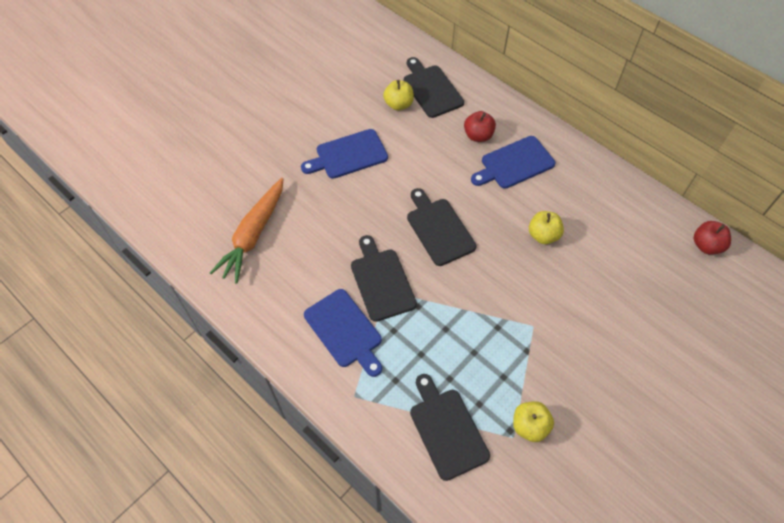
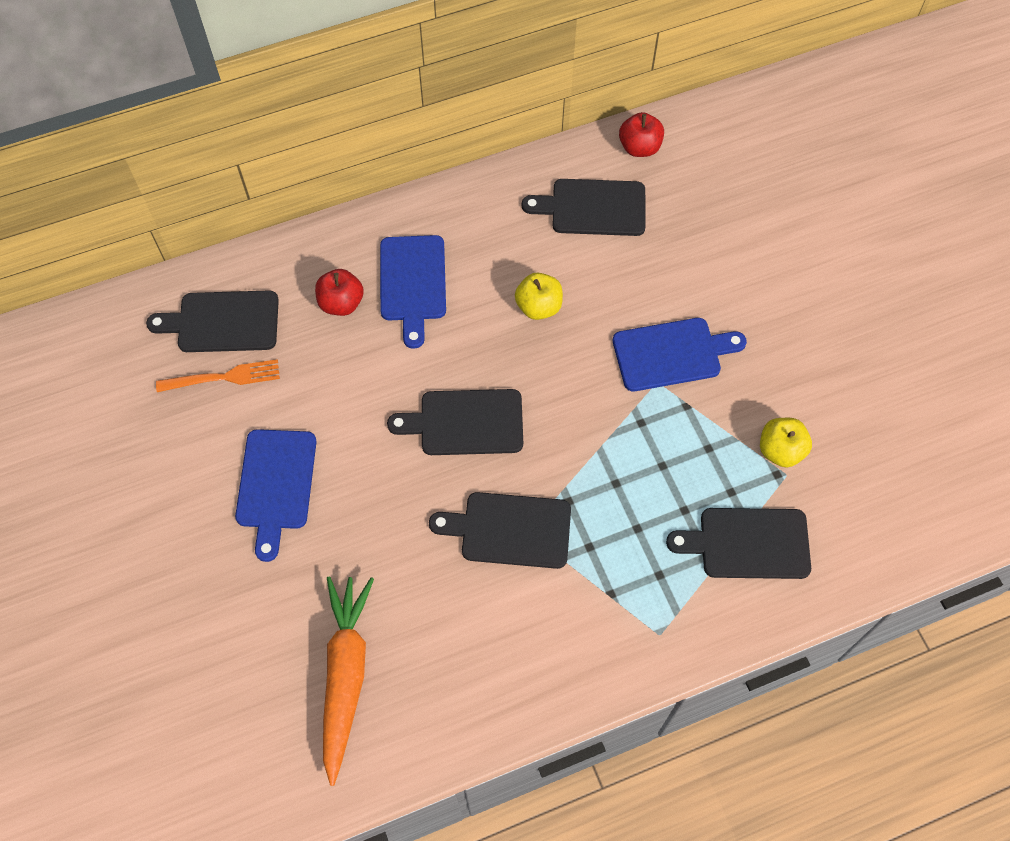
camera: 65 degrees left, 5 degrees up
orange carrot [210,178,283,283] -> orange carrot turned 135 degrees counterclockwise [323,576,374,786]
blue cutting board [304,289,382,377] -> blue cutting board moved to [613,318,747,391]
yellow apple [383,80,414,111] -> orange fork [156,359,280,392]
none -> black cutting board [522,179,646,236]

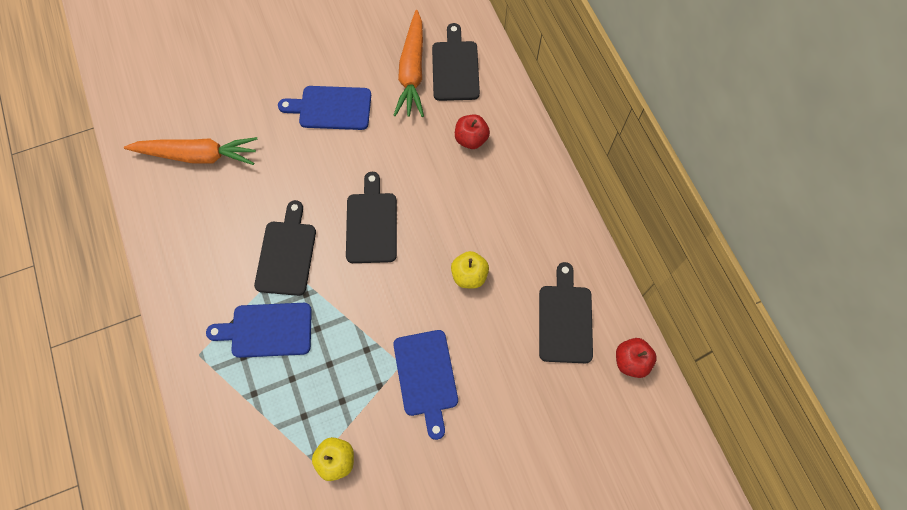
camera: 90 degrees right, 5 degrees up
orange fork [156,359,280,392] -> orange carrot [394,10,424,117]
blue cutting board [380,235,446,349] -> blue cutting board moved to [206,303,312,358]
black cutting board [666,508,811,579] -> none

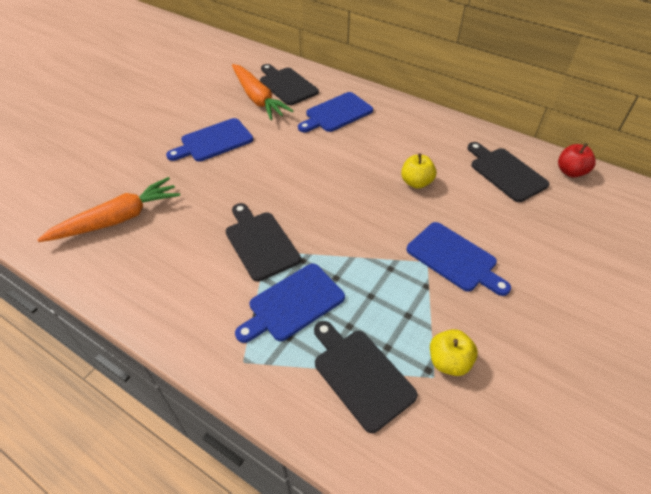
camera: 35 degrees left, 20 degrees down
black cutting board [346,172,397,263] -> black cutting board moved to [314,321,418,433]
red apple [455,115,490,149] -> blue cutting board [298,92,373,132]

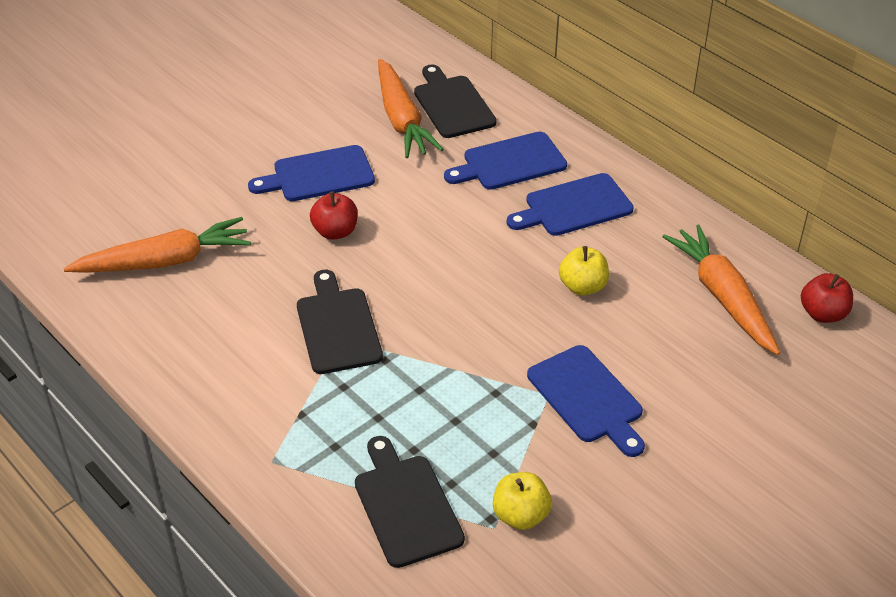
camera: 15 degrees right, 5 degrees down
blue cutting board [235,263,345,343] -> blue cutting board moved to [507,173,634,236]
black cutting board [467,142,550,202] -> orange carrot [662,224,780,355]
none -> red apple [310,191,358,240]

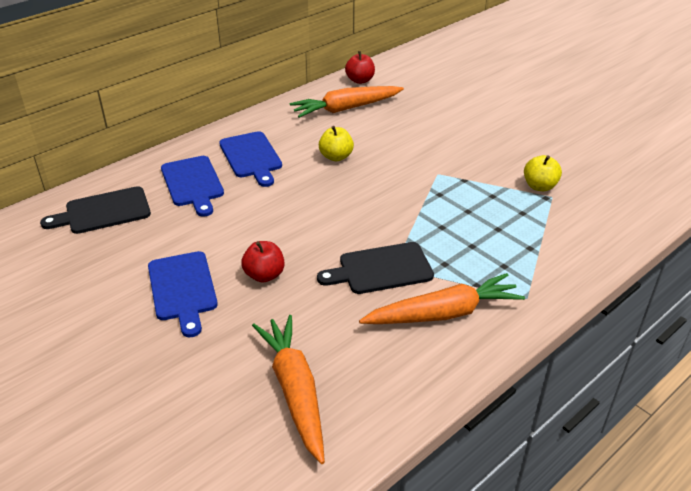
camera: 90 degrees left, 5 degrees down
black cutting board [355,436,465,568] -> none
orange carrot [378,59,444,158] -> orange carrot moved to [359,273,525,324]
blue cutting board [527,345,645,457] -> none

